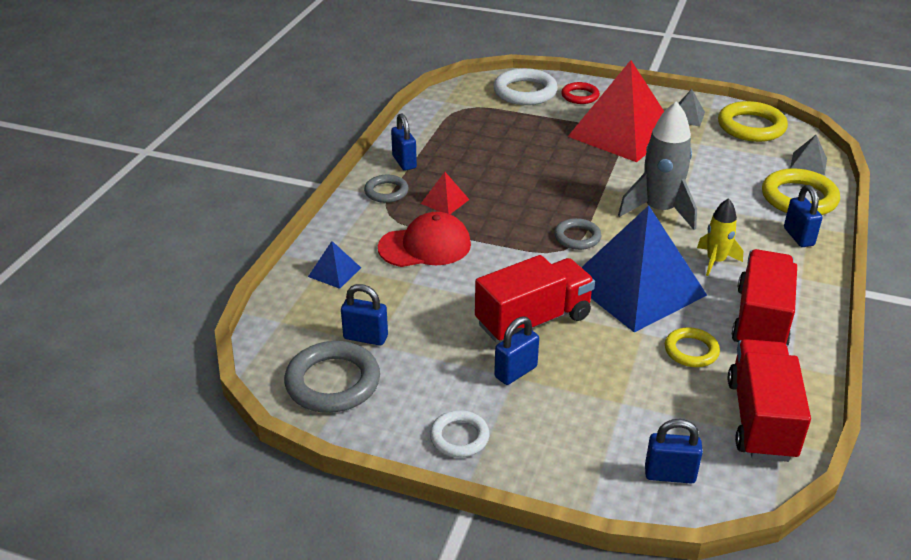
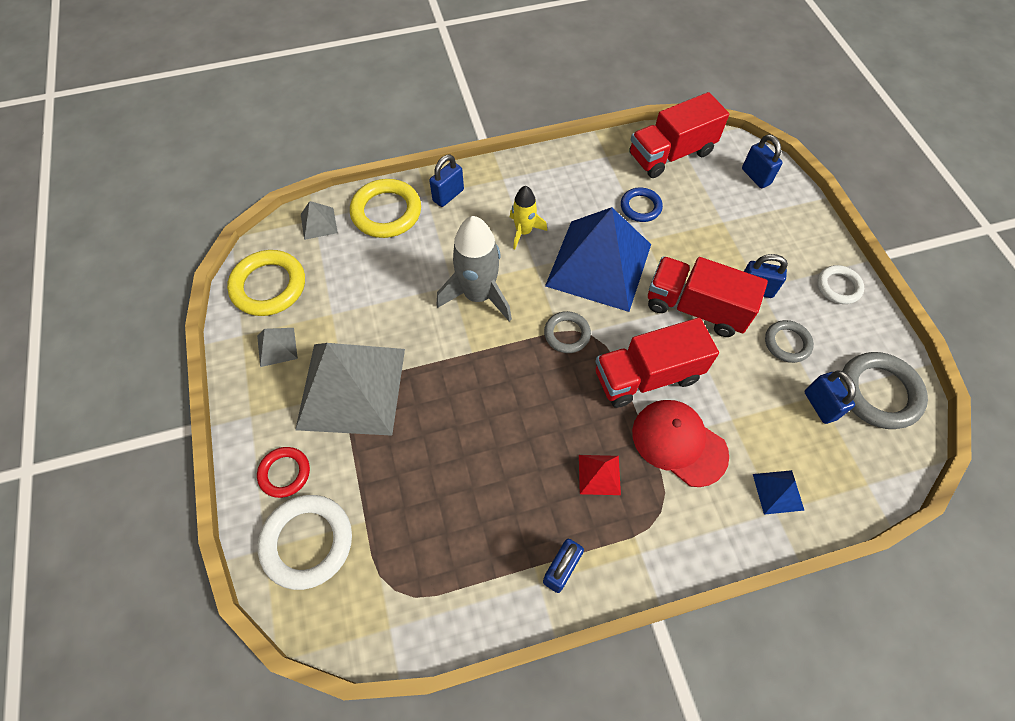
camera: 125 degrees left, 25 degrees up
grey ring [364,175,409,203] -> grey ring moved to [765,320,814,363]
red pyramid [568,60,664,162] -> grey pyramid [295,343,405,436]
yellow ring [665,327,720,367] -> blue ring [621,187,663,222]
red truck [731,249,797,346] -> red truck moved to [596,318,719,408]

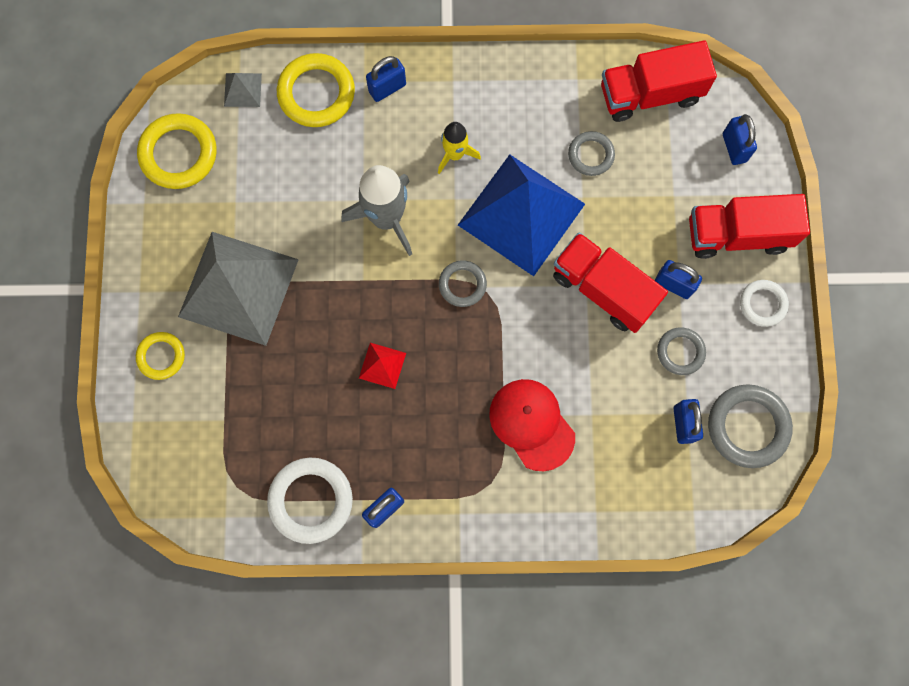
camera: 15 degrees right, 15 degrees up
grey pyramid [257,328,298,367] -> none
red ring [257,447,310,498] -> yellow ring [136,332,185,380]
white ring [258,495,352,590] -> white ring moved to [267,457,353,544]
red pyramid [579,455,621,495] -> red pyramid moved to [359,343,406,389]
red truck [596,318,719,408] -> red truck moved to [689,194,810,259]
blue ring [621,187,663,222] -> grey ring [568,131,615,176]
blue pyramid [753,470,805,515] -> none

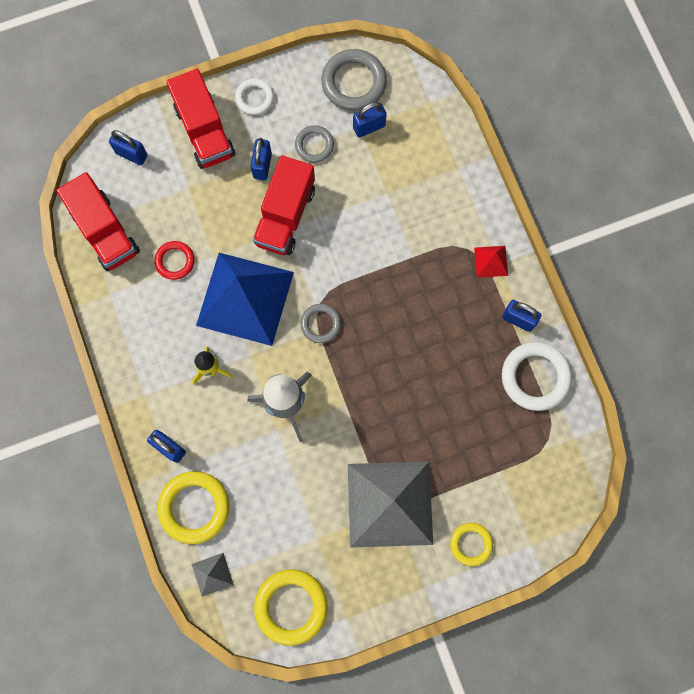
camera: 110 degrees left, 0 degrees up
red pyramid [359,343,406,389] -> red pyramid moved to [474,246,508,278]
red cap [489,379,575,471] -> none
grey ring [568,131,615,176] -> red ring [154,241,195,280]
blue padlock [723,114,757,165] -> blue padlock turned 60 degrees clockwise [109,130,147,165]

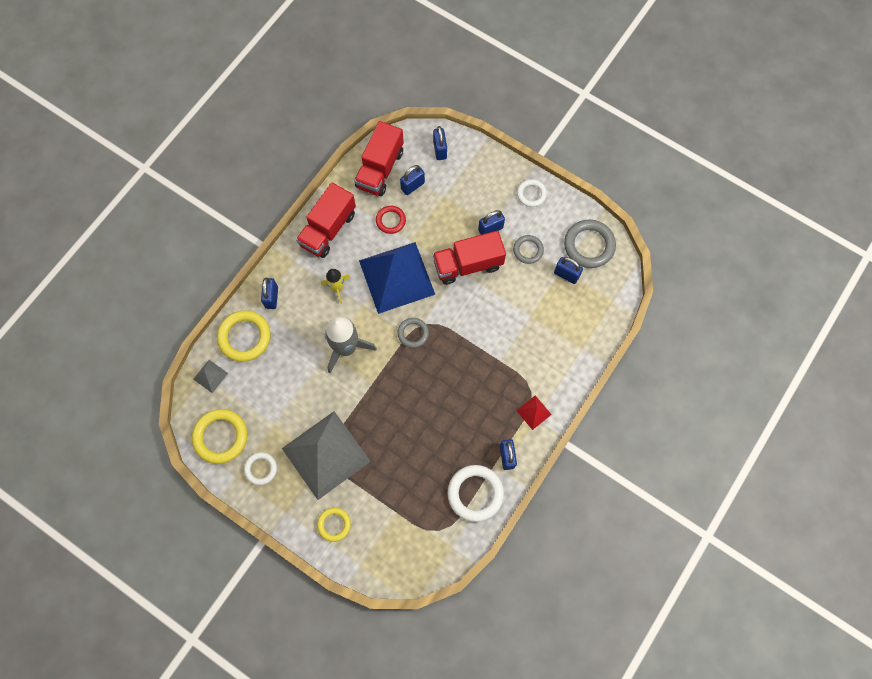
camera: 55 degrees right, 5 degrees down
red truck [166,69,235,169] -> red truck moved to [296,183,356,258]
none -> white ring [244,452,277,485]
none -> blue padlock [400,165,425,195]

